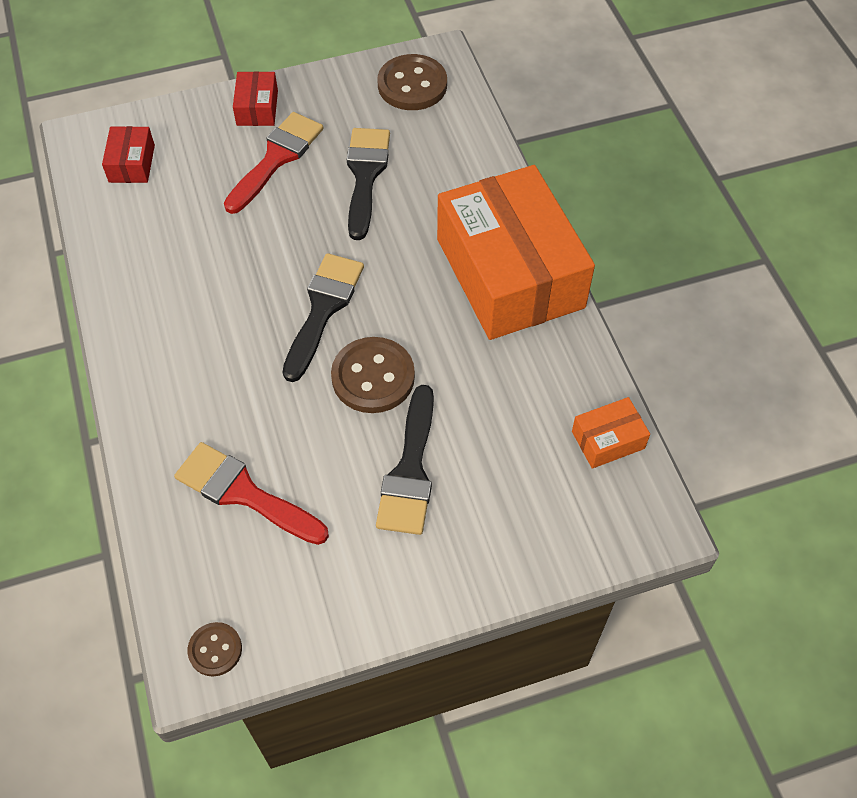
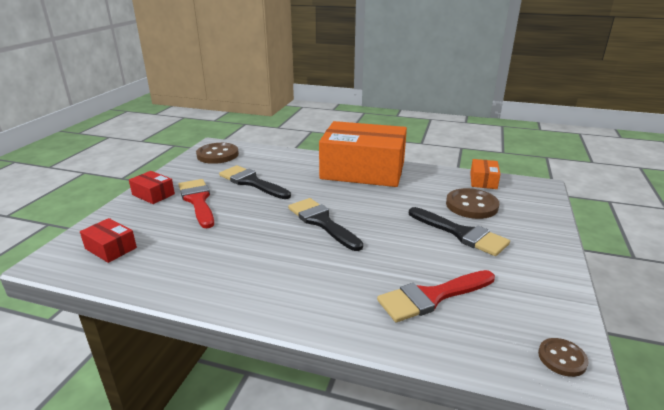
camera: 55 degrees left, 30 degrees down
brown button [331,337,415,413] -> brown button moved to [446,188,499,219]

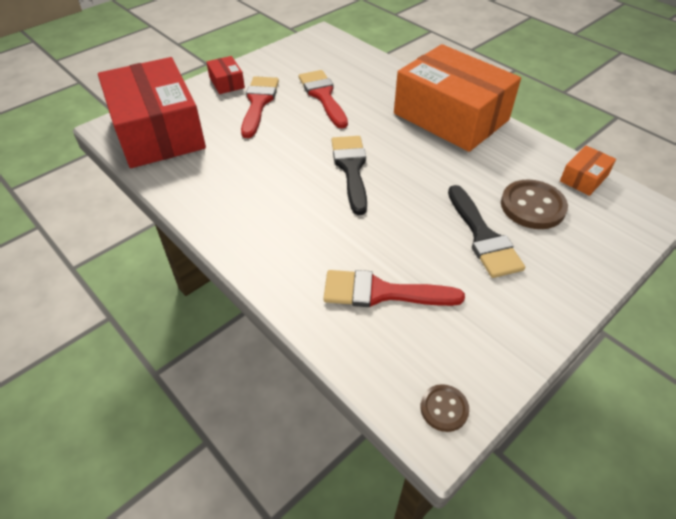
camera: 30 degrees right, 20 degrees up
red box [80,218,137,263] -> red box [98,57,206,168], size x2.49
brown button [196,143,239,164] -> none
black brush [219,165,291,199] -> red brush [299,70,348,128]

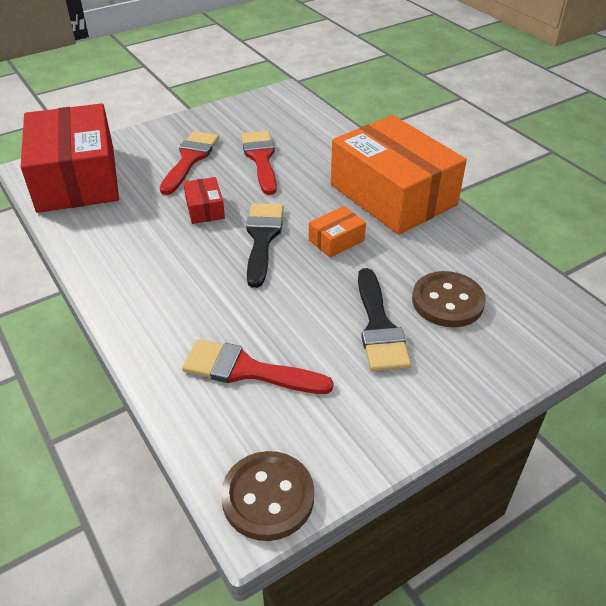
camera: 10 degrees right, 5 degrees down
red box [206,56,245,94] -> red box moved to [183,177,225,224]
brown button [421,384,469,432] -> brown button [221,451,314,541], size x1.80
orange box [560,146,616,196] -> orange box moved to [309,206,366,258]

